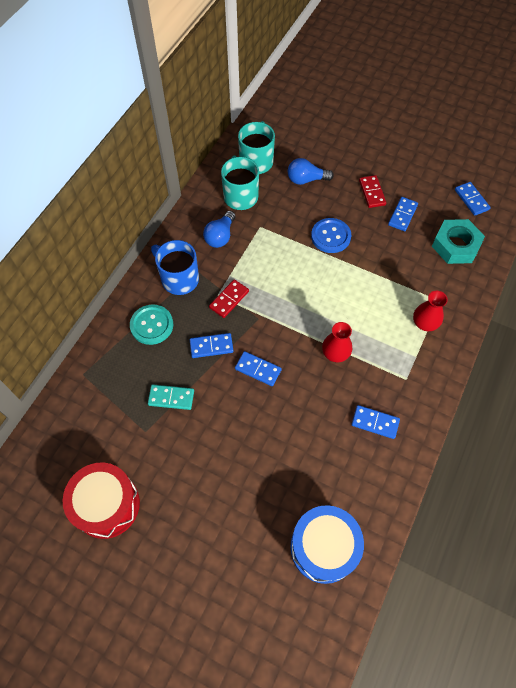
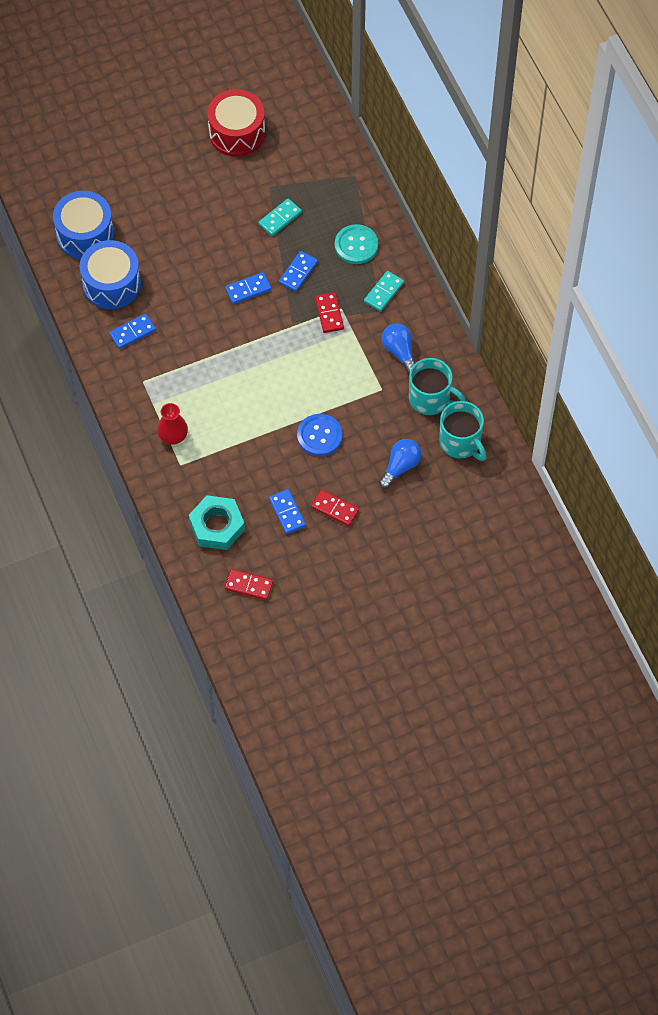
camera: 130 degrees right, 0 degrees up
blue mug [151,240,199,295] -> turquoise domino [364,271,404,312]
red vase [322,322,352,362] -> none
blue domino [455,182,491,216] -> red domino [225,569,273,600]
none -> blue drum [80,240,141,309]

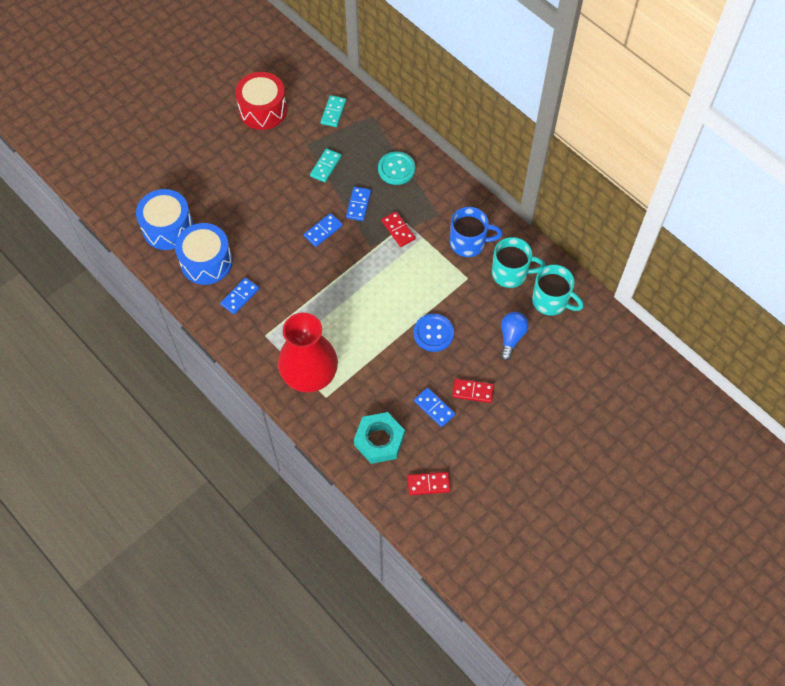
camera: 20 degrees left, 0 degrees up
red vase [157,403,188,445] -> red vase [278,313,338,393], size x2.11
turquoise domino [364,271,404,312] -> turquoise domino moved to [321,95,346,127]
blue light bulb [382,323,415,374] -> blue mug [450,207,503,257]

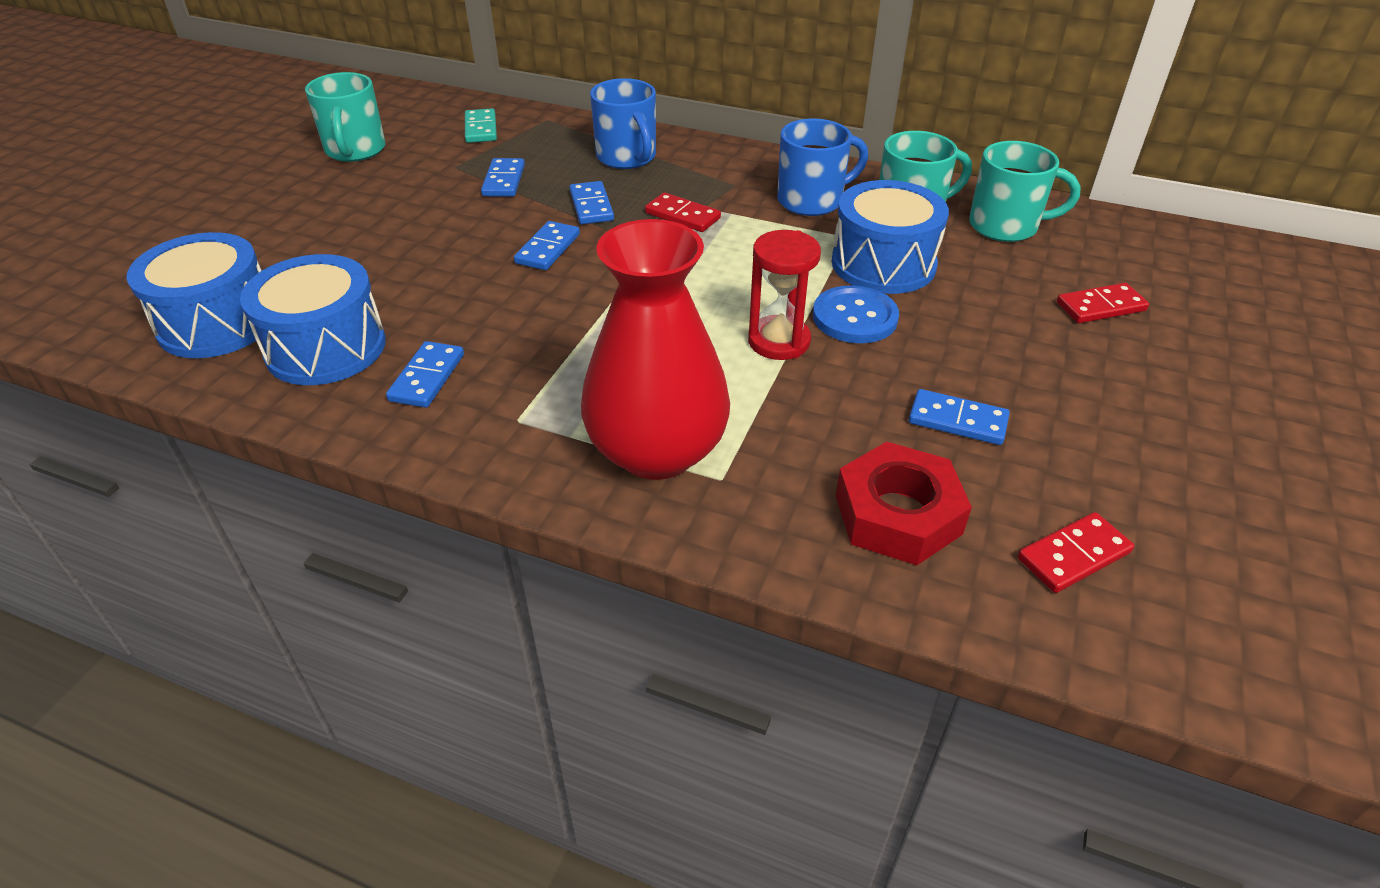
camera: 25 degrees left, 20 degrees down
red drum [235,72,287,130] -> turquoise mug [305,72,385,162]
turquoise domino [310,148,342,182] -> blue domino [481,158,525,197]
turquoise nut [354,412,405,464] -> red nut [836,442,972,565]
turquoise button [378,152,415,185] -> blue mug [590,78,656,169]
red domino [452,379,494,403] -> red domino moved to [1057,283,1149,323]
blue light bulb [501,312,529,361] -> none
none -> red hourglass [748,230,821,360]
none -> blue drum [832,180,949,294]

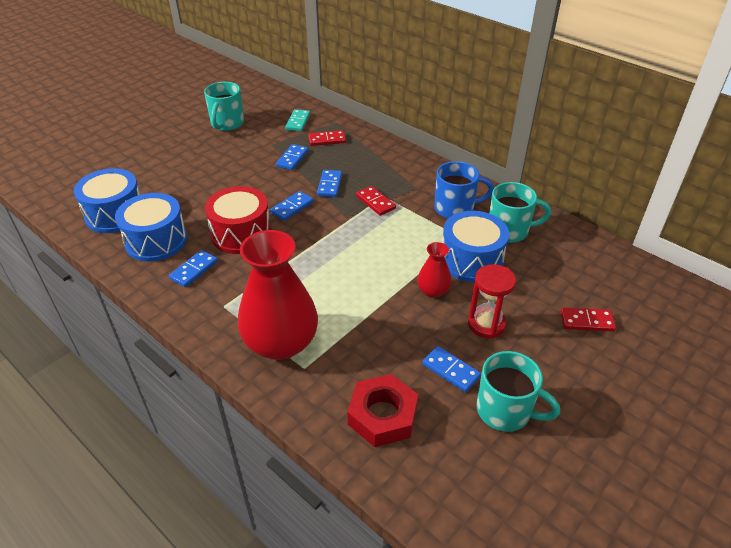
camera: 20 degrees right, 0 degrees up
blue mug [590,78,656,169] -> none
red hourglass [748,230,821,360] -> red hourglass moved to [468,264,516,339]
blue button [813,285,899,343] -> red vase [417,242,452,298]
turquoise mug [969,141,1081,242] -> turquoise mug moved to [476,351,560,432]
red domino [1018,512,1134,593] -> red domino moved to [308,130,346,146]
none -> red drum [205,186,271,254]

